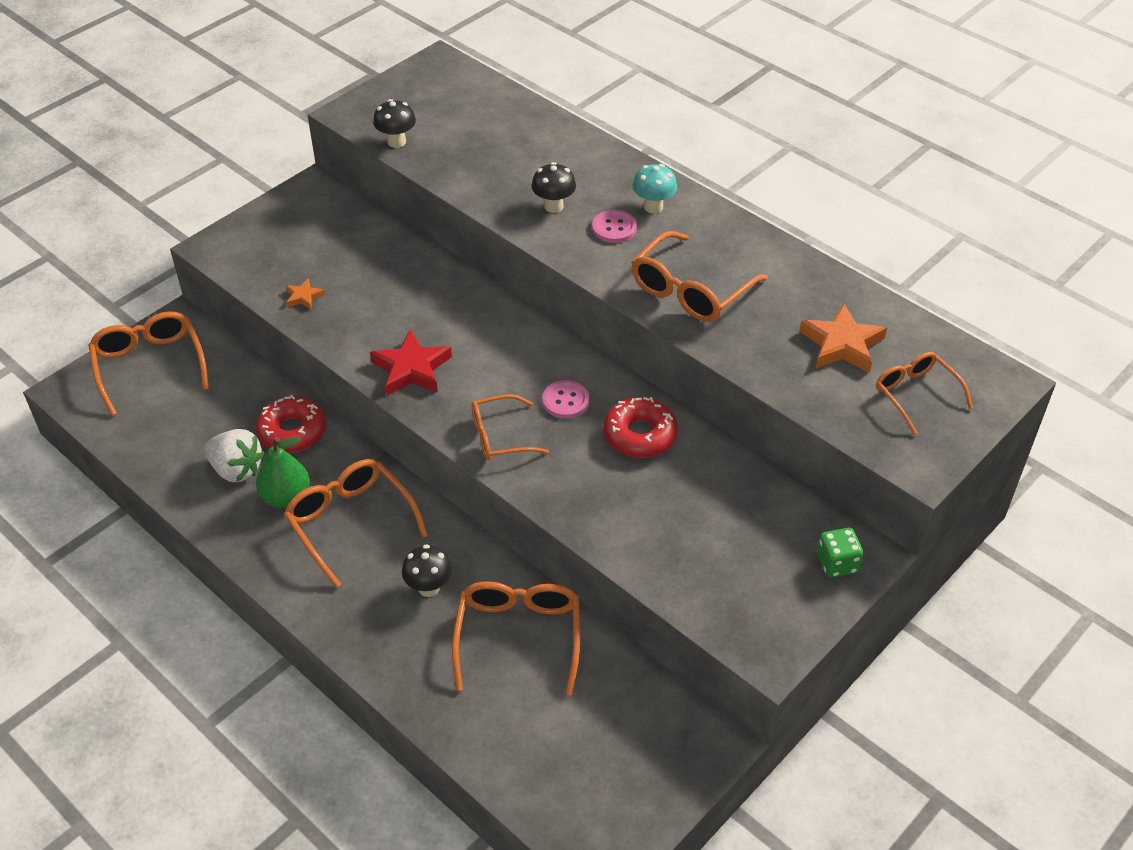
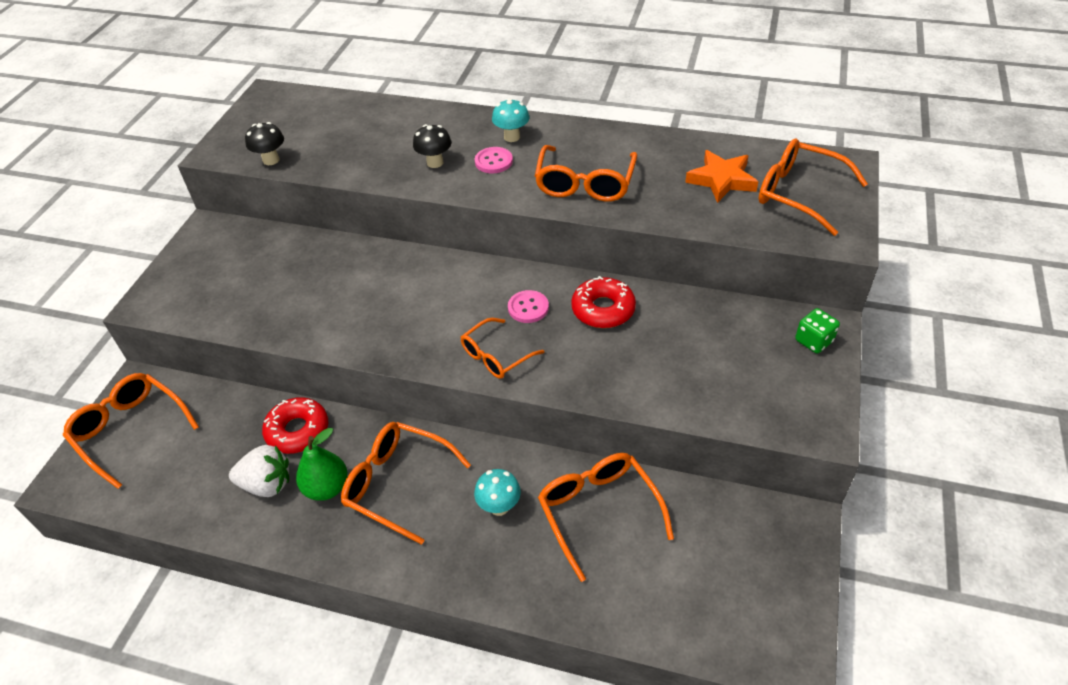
camera: 25 degrees left, 0 degrees up
orange star [286,278,325,310] -> none
red star [370,330,452,395] -> none
black mushroom [402,544,452,597] -> turquoise mushroom [474,469,521,516]
orange glasses [876,352,973,435] -> orange glasses [758,139,868,236], size x1.52

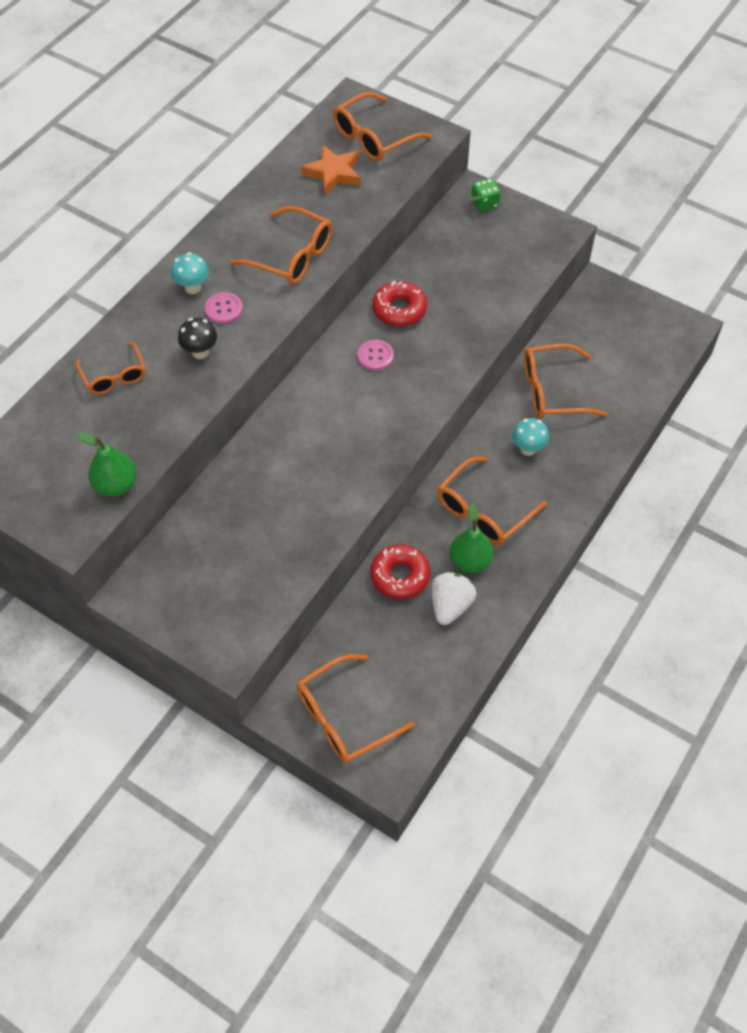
camera: 75 degrees left, 10 degrees up
black mushroom [245,122,284,165] -> green pear [77,432,136,497]
orange glasses [461,318,544,379] -> orange glasses moved to [76,342,145,395]

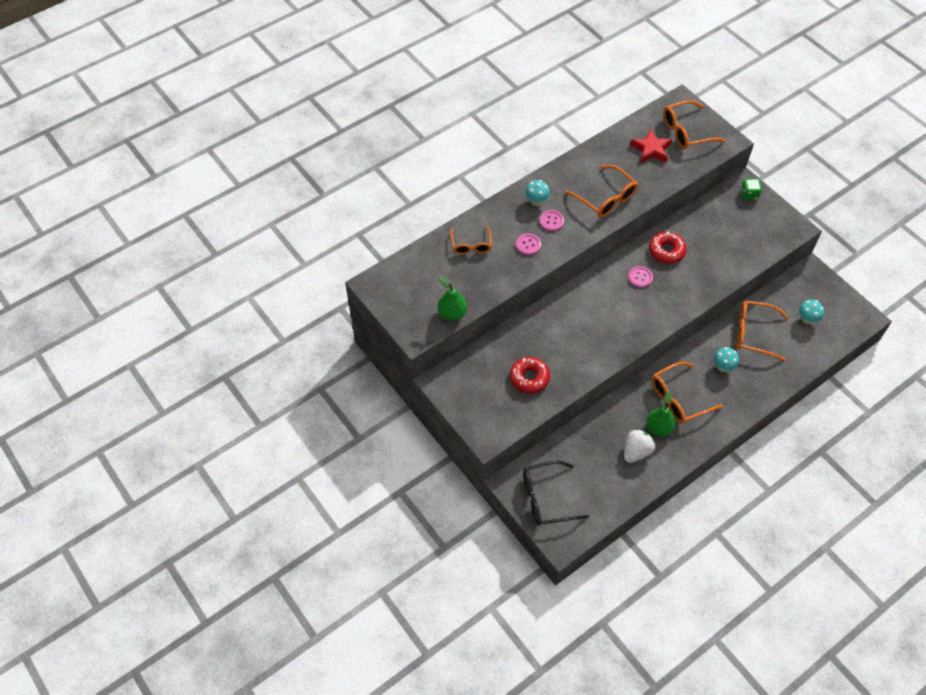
camera: 20 degrees right, 0 degrees up
black mushroom [178,318,217,359] -> pink button [516,234,541,255]
orange glasses [297,654,415,763] -> black glasses [523,461,589,526]
orange star [301,145,360,195] -> red star [630,129,672,163]
red donut [370,544,430,599] -> red donut moved to [510,357,550,393]
none -> turquoise mushroom [799,300,824,324]

